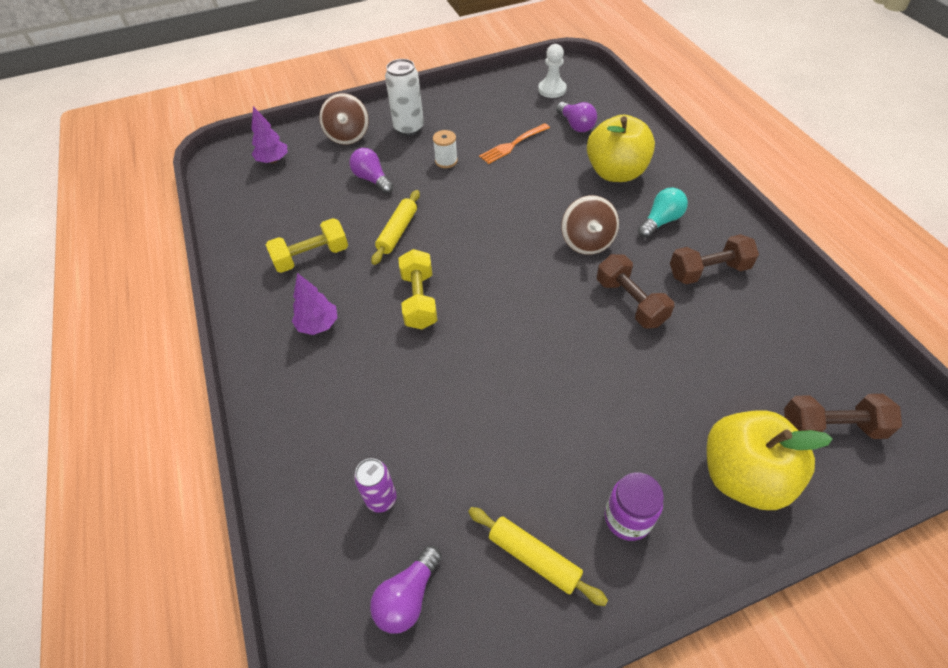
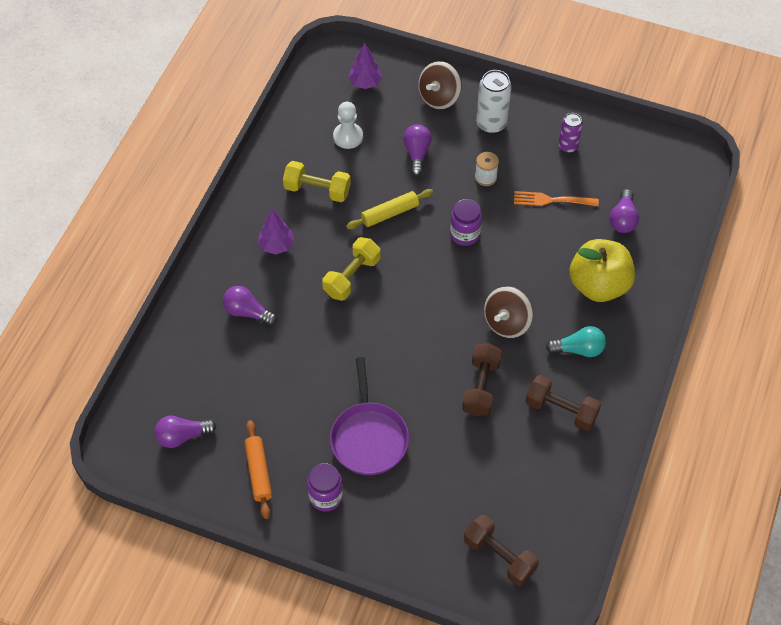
camera: 40 degrees right, 5 degrees up
purple can [354,458,396,513] -> purple can moved to [558,113,583,153]
yellow rolling pin [468,507,608,606] -> orange rolling pin [244,420,272,519]
white pawn [538,44,567,98] -> white pawn moved to [333,102,363,149]
yellow apple [707,411,833,510] -> none
none -> purple light bulb [223,286,277,326]
none -> purple pan [330,357,409,475]
none -> purple jar [450,199,482,246]

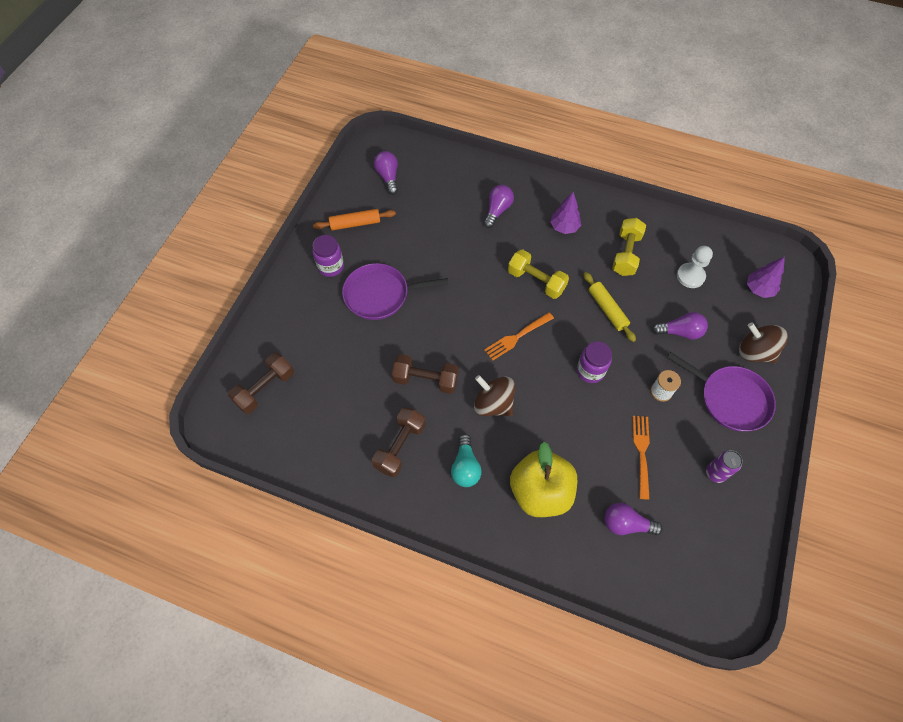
camera: 90 degrees right, 5 degrees up
white can [476,70,512,134] -> purple pan [667,352,776,431]
none -> orange fork [484,312,554,361]

